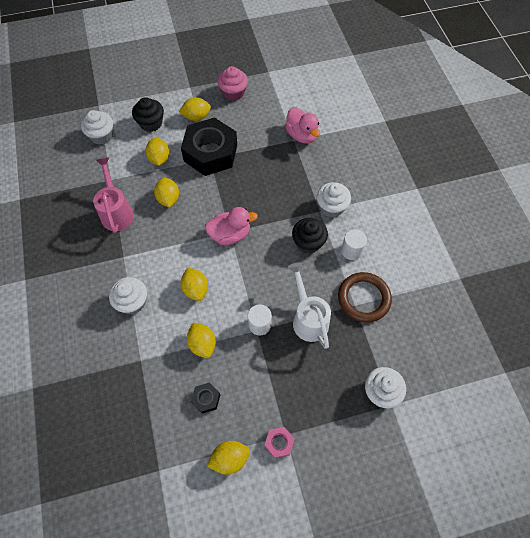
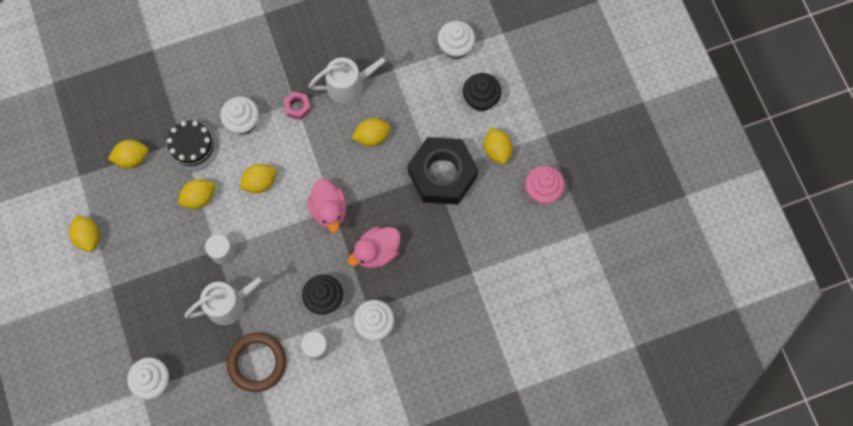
camera: 85 degrees right, 10 degrees up
pink watering can [93,157,134,233] -> white watering can [308,48,395,104]
yellow lemon [145,138,169,166] -> yellow lemon moved to [108,140,149,168]
black nut [191,383,220,414] -> none
pink nut [264,427,295,458] -> pink nut moved to [283,91,311,120]
pink duck [285,107,320,143] -> pink duck moved to [347,226,401,268]
none -> black cake [166,121,219,172]

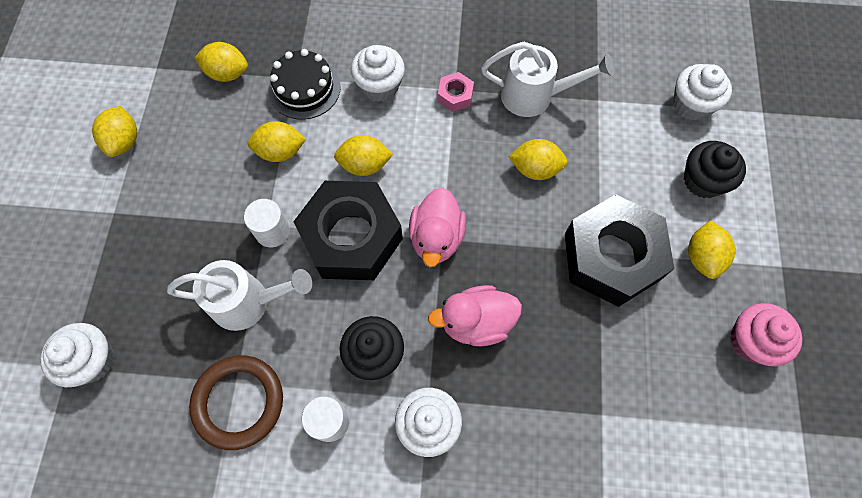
camera: 25 degrees right, 5 degrees down
none -> black nut [293,181,403,280]

